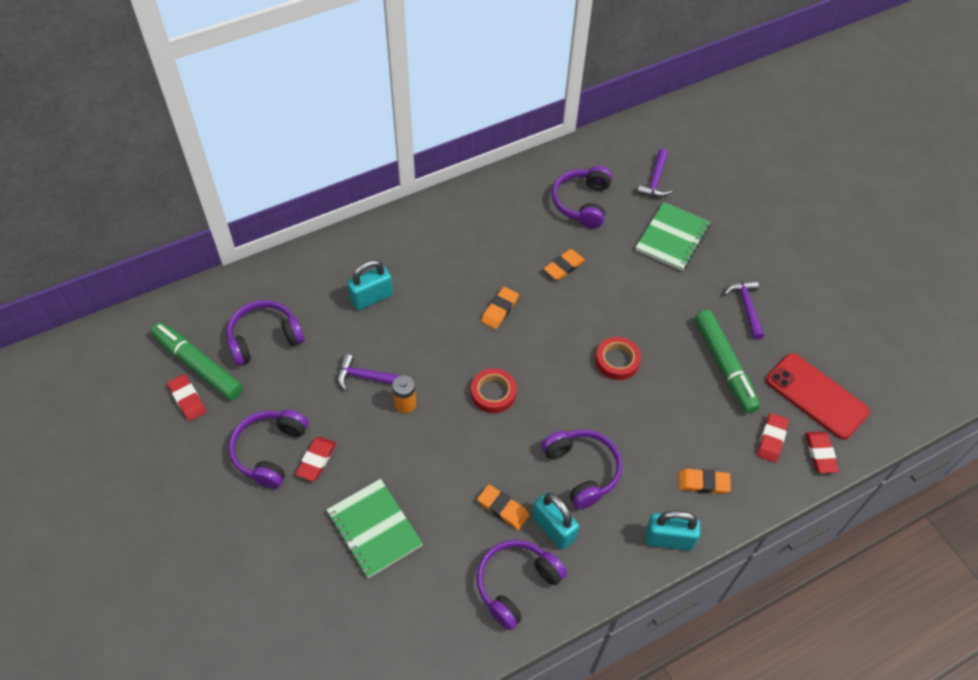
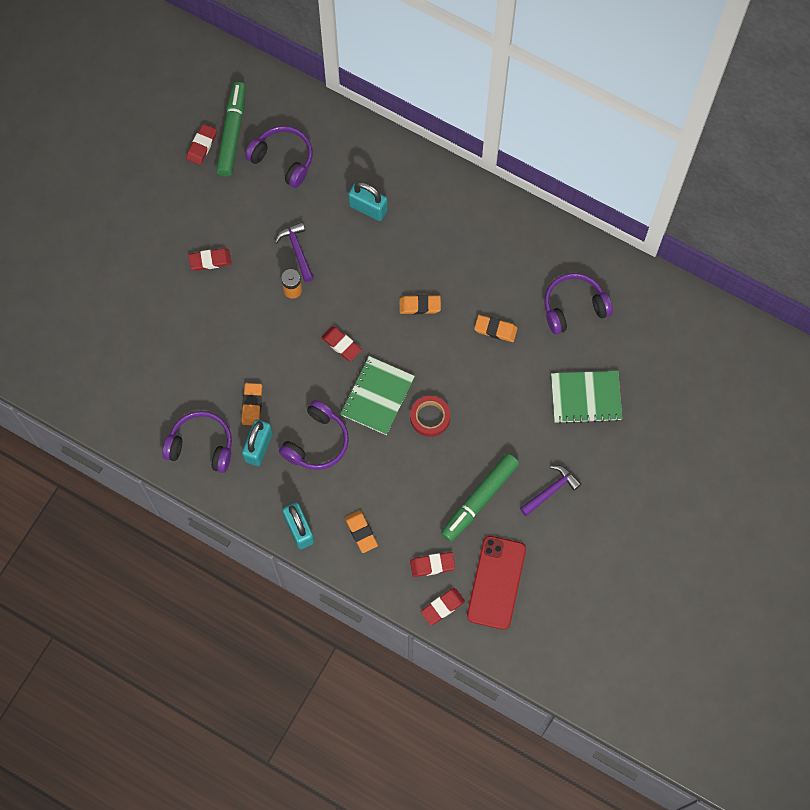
camera: 60 degrees right, 15 degrees up
purple headphones [229,410,308,489] -> none
green notebook [327,479,423,578] -> green notebook moved to [340,356,415,435]
red tape [471,368,517,413] -> red eraser [321,326,362,361]
purple hammer [637,149,672,198] -> none

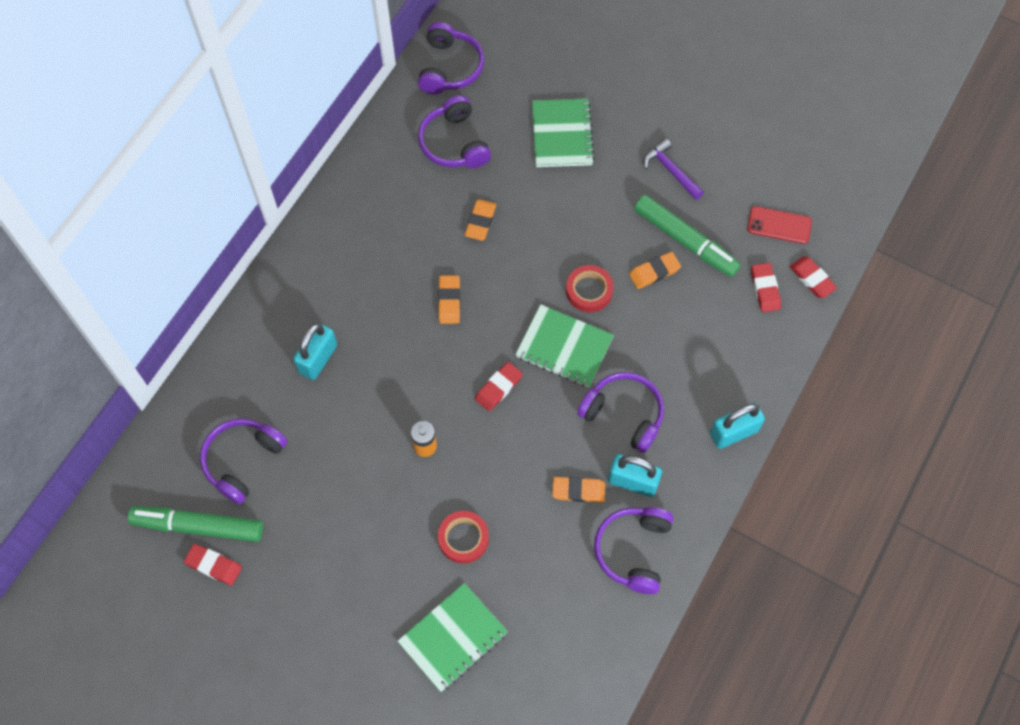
camera: 90 degrees left, 5 degrees down
red eraser [188,248,232,271] -> none
purple hammer [275,222,314,282] -> none
orange eraser [345,510,378,553] -> orange eraser moved to [629,252,681,289]
red phone [467,536,526,630] -> red phone [747,206,812,244], size x0.62
none -> green notebook [397,583,508,692]
none -> purple headphones [418,22,484,94]
none -> red tape [438,511,489,563]

